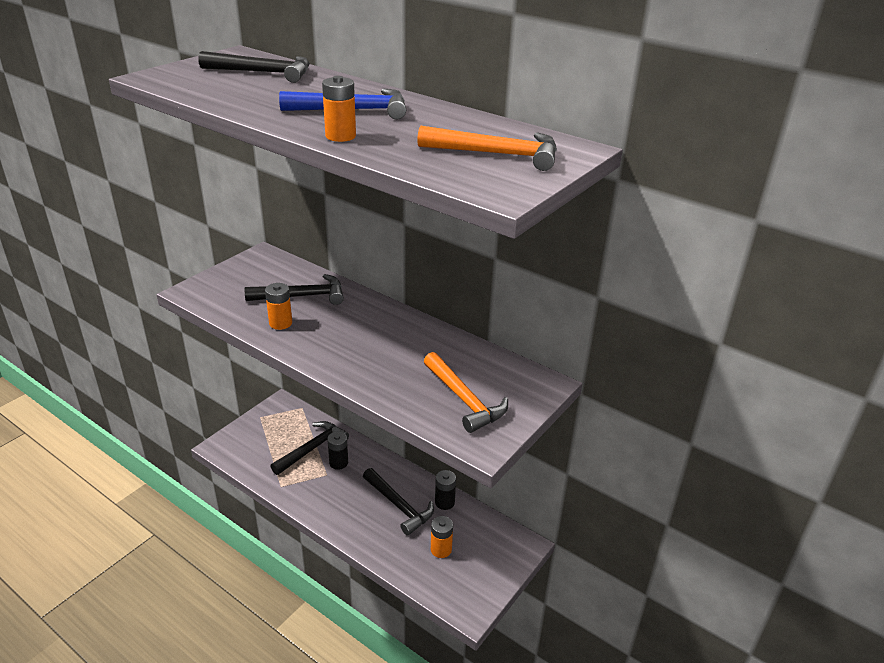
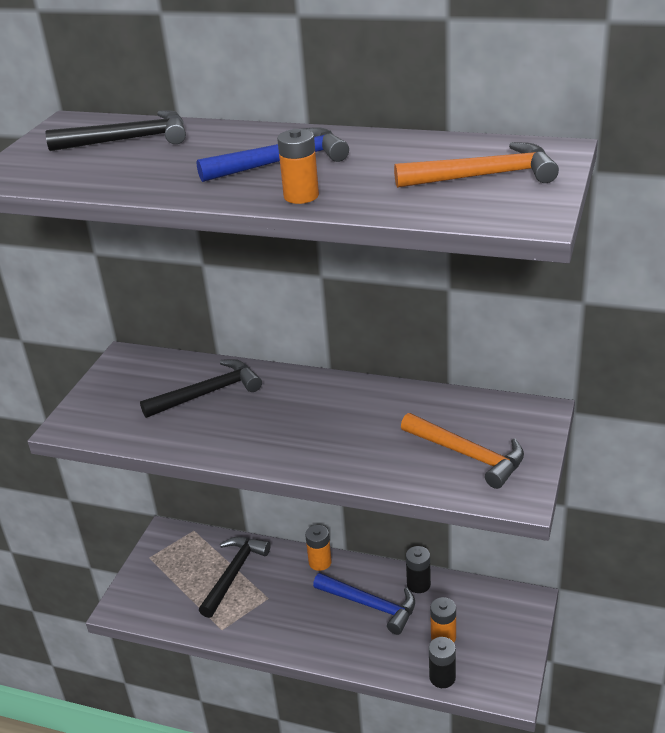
camera: 15 degrees left, 0 degrees up
orange battery [265,283,292,330] -> orange battery moved to [305,525,332,571]
black battery [327,432,348,470] -> black battery moved to [429,637,456,688]
black hammer [363,468,434,536] -> blue hammer [313,573,415,635]

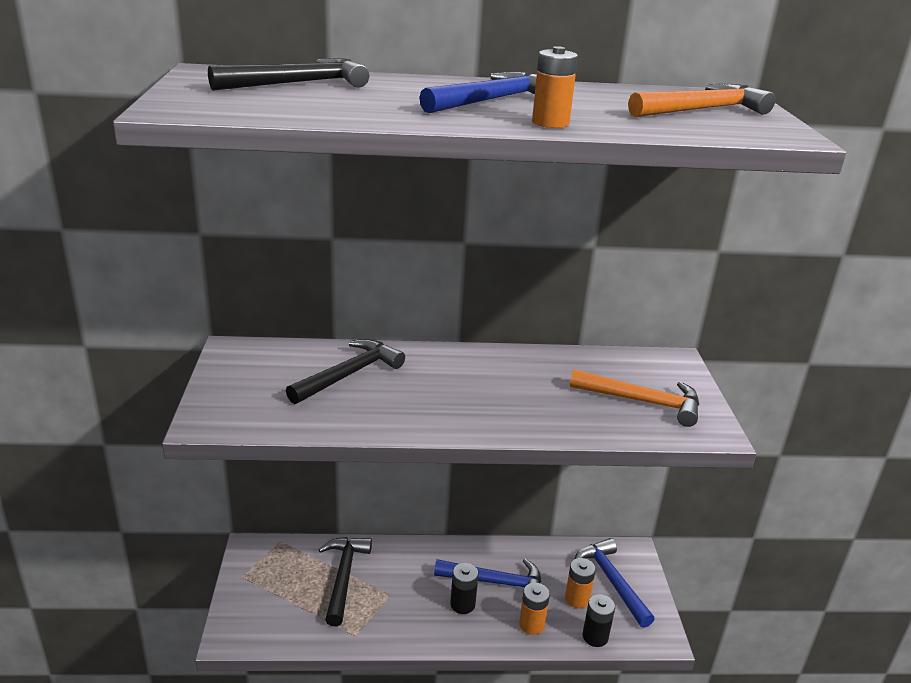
camera: 25 degrees left, 5 degrees down
orange battery [305,525,332,571] -> orange battery moved to [519,583,550,635]
black battery [406,546,431,593] -> black battery moved to [450,563,478,614]
none -> blue hammer [575,538,654,628]

